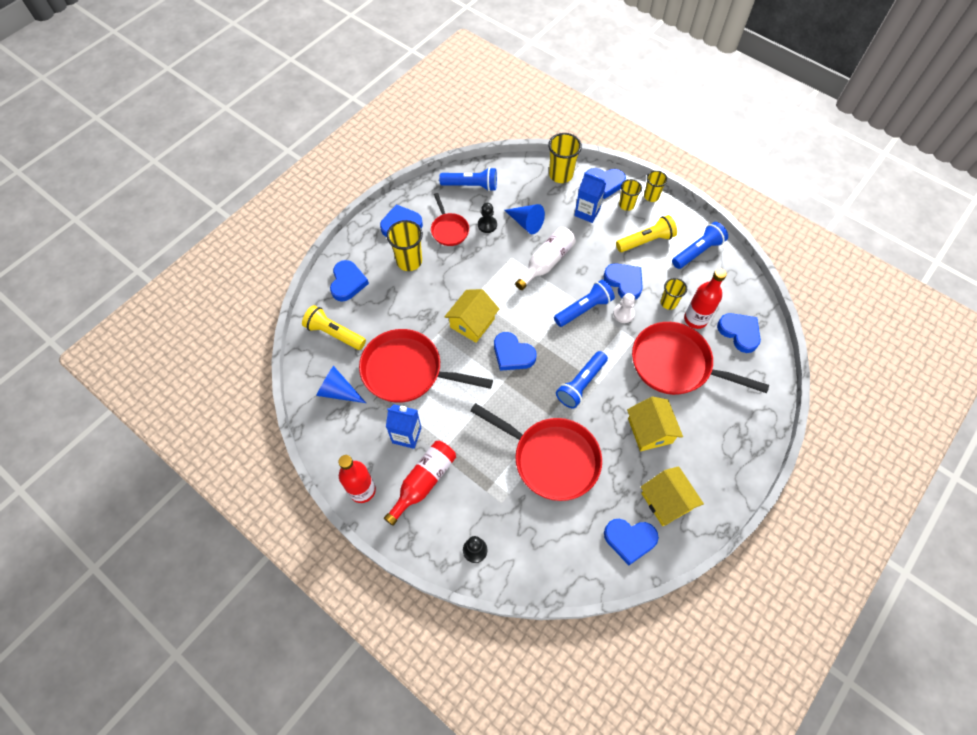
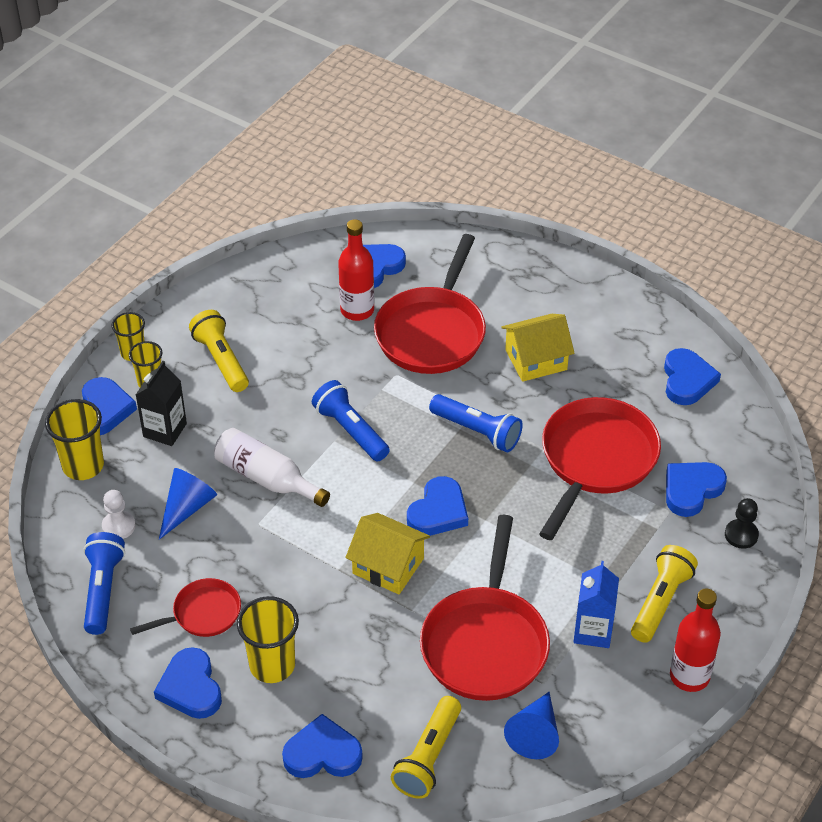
camera: 95 degrees left, 15 degrees down
red bottle [384,441,456,526] -> yellow flashlight [631,545,698,643]
black pawn [478,203,497,233] -> none
blue carton [574,172,606,223] -> black carton [136,361,187,446]
blue heart [603,263,643,300] -> blue heart moved to [666,462,727,517]
white pawn [613,293,635,323] -> white pawn moved to [102,490,135,539]
yellow house [641,466,704,526] -> none
yellow cup [661,278,687,310] -> none
blue flashlight [672,222,728,269] -> none

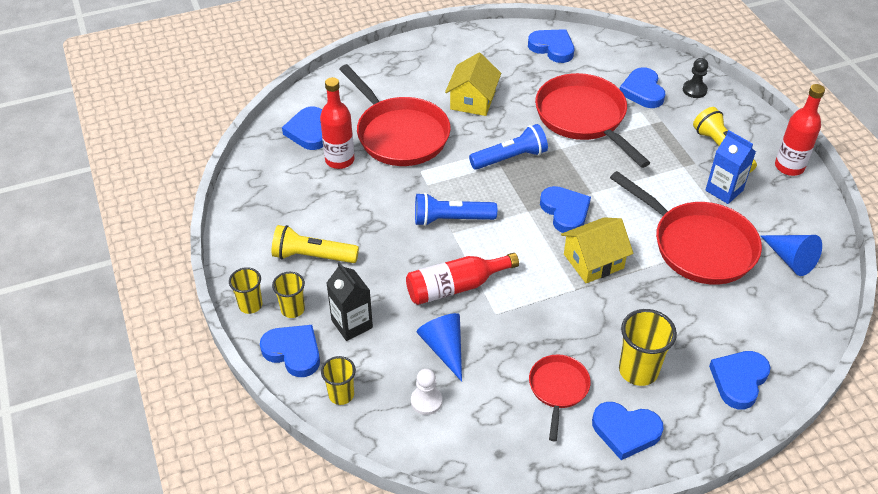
camera: 55 degrees left, 0 degrees up
yellow cup [45,399,104,480] -> yellow cup [321,356,356,405], size x0.63
blue flashlight [83,532,125,635] -> none
white bottle [214,428,330,507] -> red bottle [406,253,519,305]
yellow flashlight [391,696,461,799] -> none

